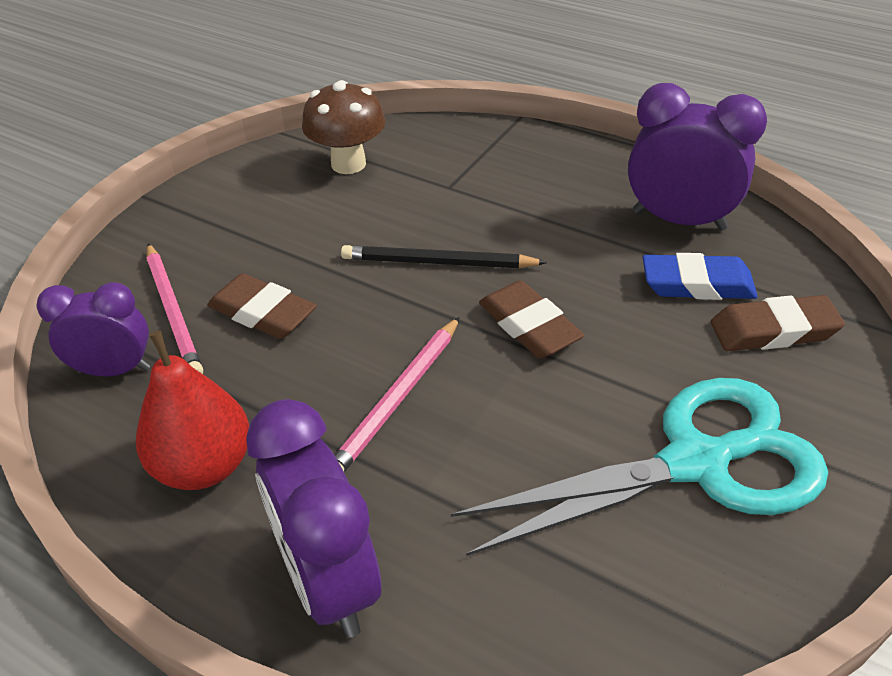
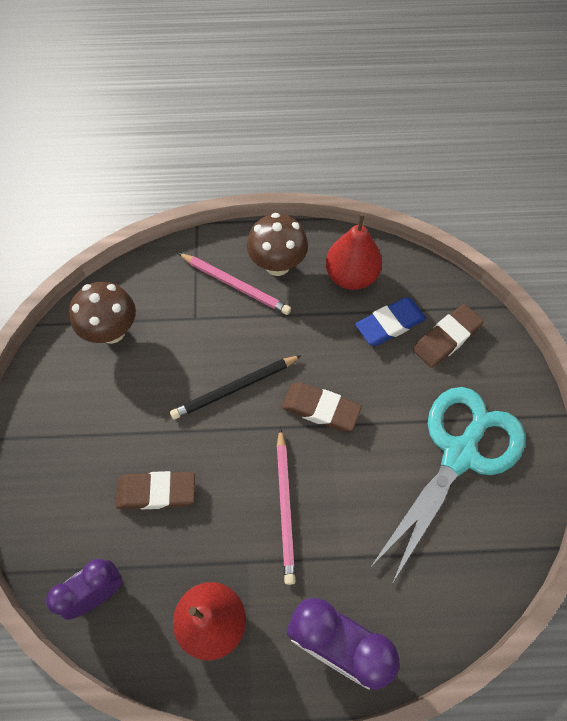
camera: 35 degrees left, 20 degrees up
pink pencil [147,243,203,374] -> pink pencil moved to [178,253,291,315]
purple clock [628,83,767,230] -> red pear [326,213,382,290]
none -> brown mushroom [247,213,308,276]

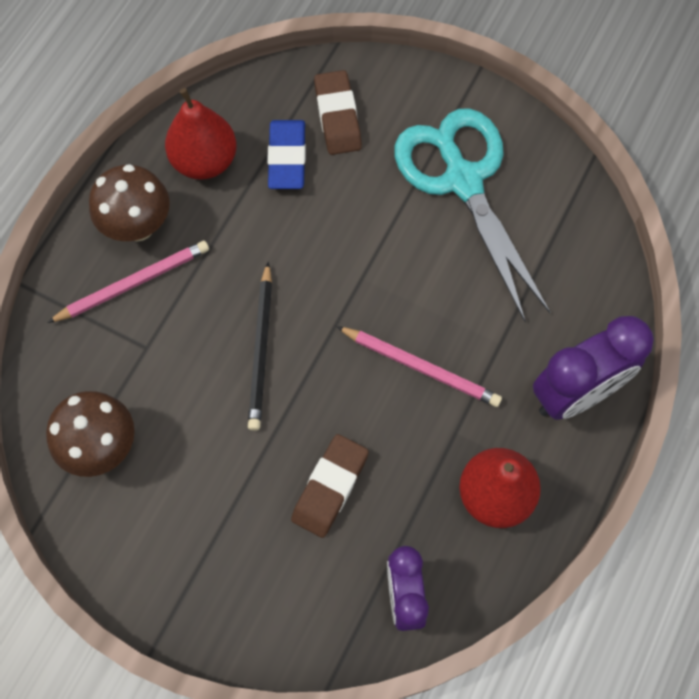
camera: 60 degrees left, 5 degrees up
brown eraser [281,382,362,432] -> none

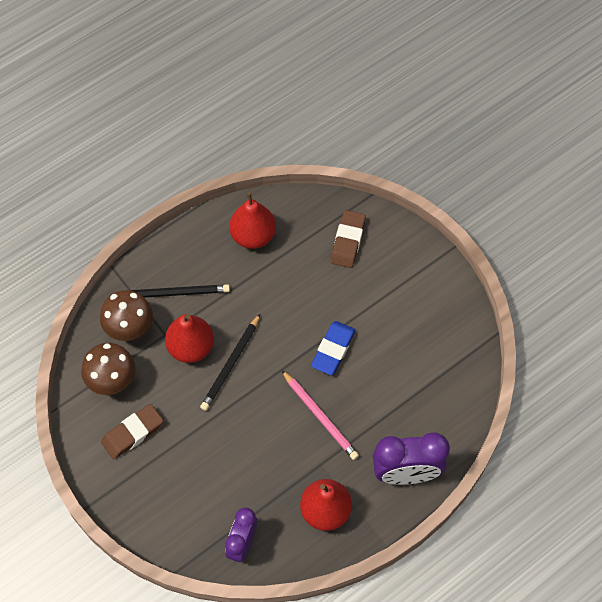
camera: 25 degrees right, 5 degrees down
pink pencil [47,240,209,323] -> black pencil [130,284,230,298]
brown mushroom [89,164,170,242] -> brown mushroom moved to [100,290,153,341]
blue eraser [267,120,306,189] -> blue eraser moved to [311,321,356,375]
brown eraser [291,434,369,538] -> brown eraser moved to [101,404,163,459]
turquoise scissors [394,108,551,322] -> none
none -> red pear [165,314,214,363]

